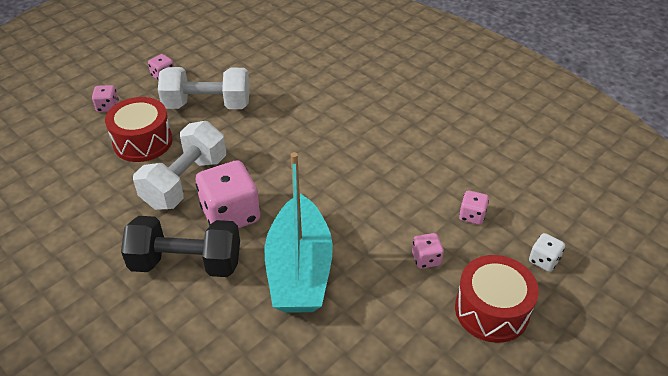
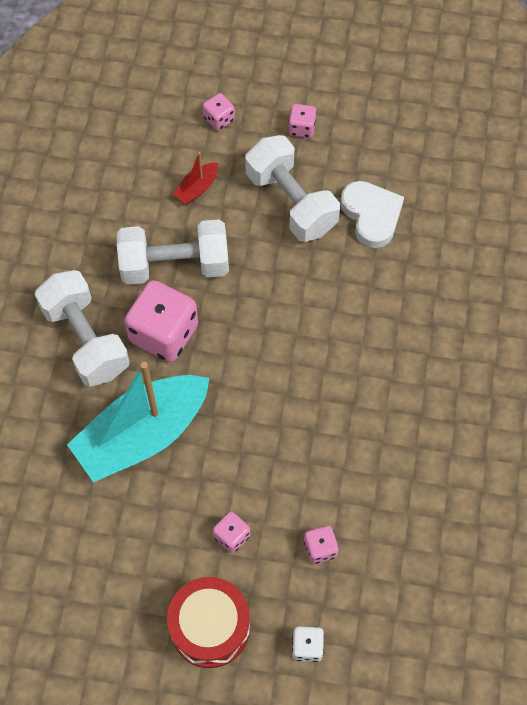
camera: 55 degrees right, 20 degrees up
red drum [105,97,173,162] -> red boat [173,152,218,205]
black dumbbell [121,216,240,277] -> white dumbbell [35,270,130,387]
none -> white heart [340,181,404,248]

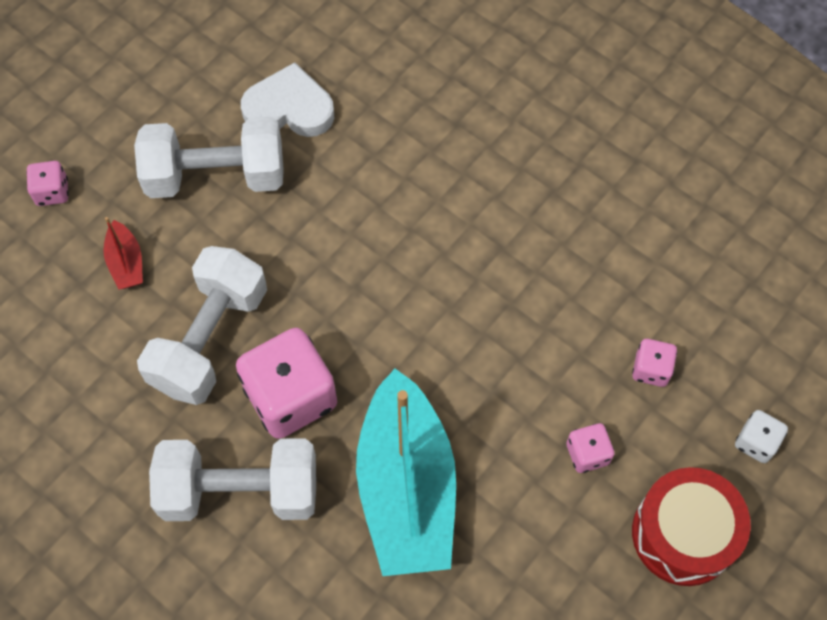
camera: 60 degrees left, 0 degrees up
pink dice [288,104,316,138] -> none

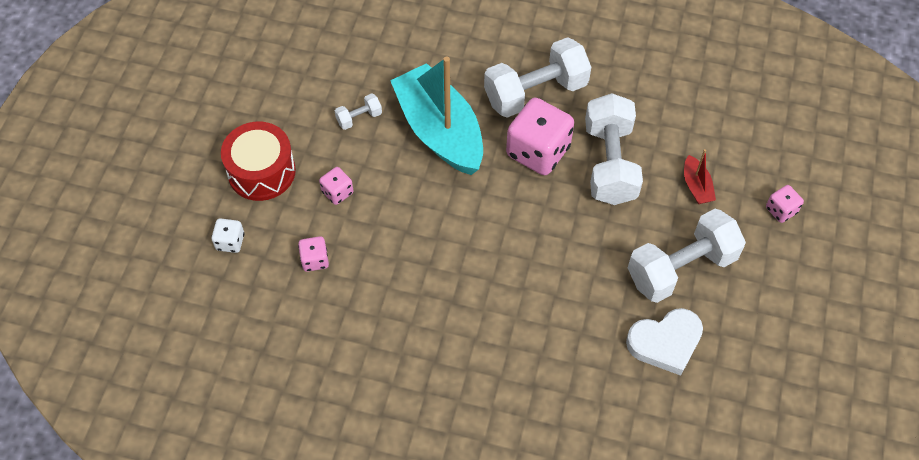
camera: 155 degrees right, 5 degrees down
red boat [103,217,143,290] -> red boat turned 150 degrees counterclockwise [684,149,716,204]
none -> white dumbbell [335,93,382,130]

